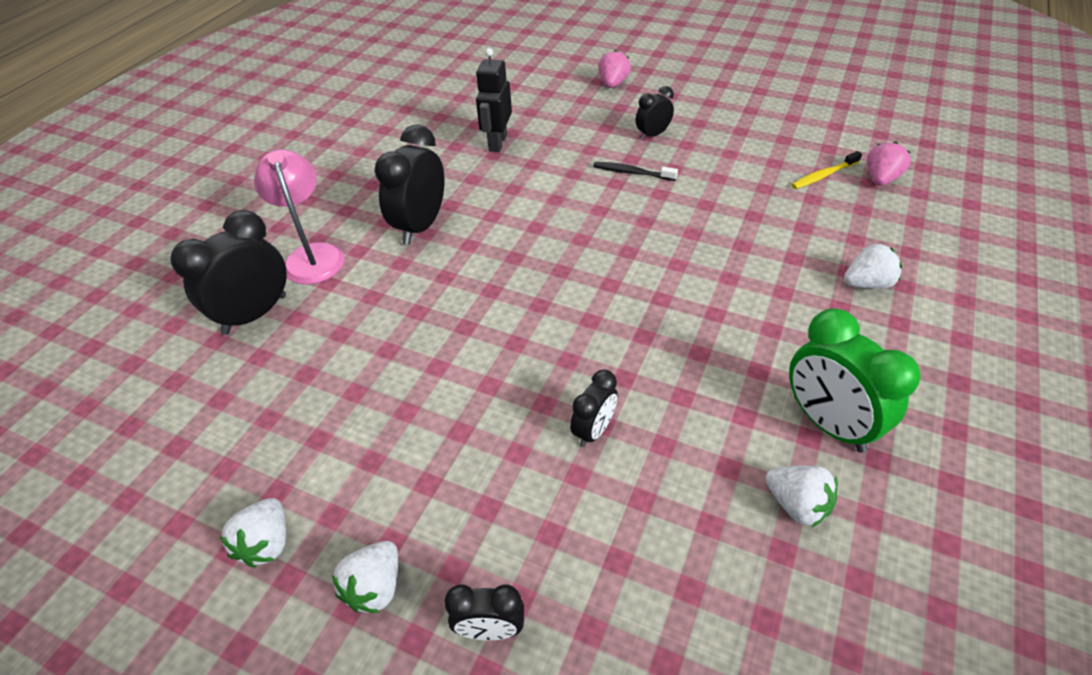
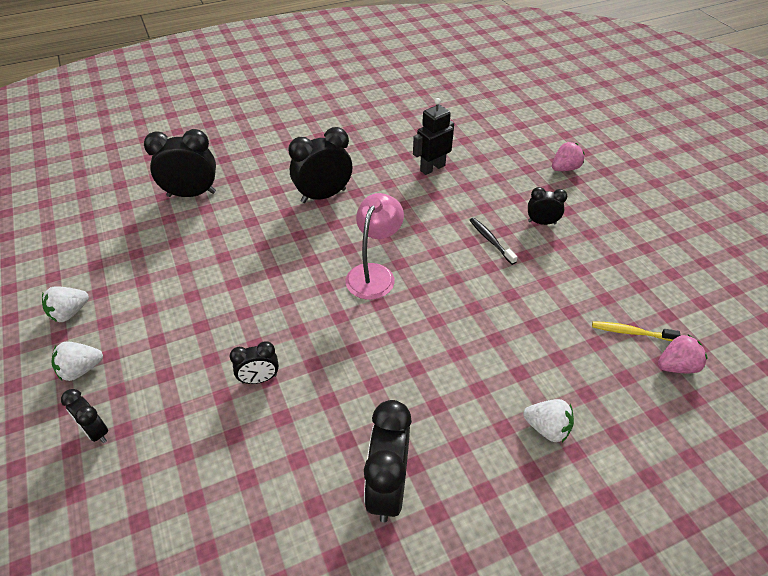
camera: 40 degrees right, 0 degrees up
pink lamp [254,149,344,284] -> pink lamp moved to [346,193,404,300]
white strawberry [765,466,838,527] -> none
green clock [789,308,921,453] -> black clock [364,400,412,522]

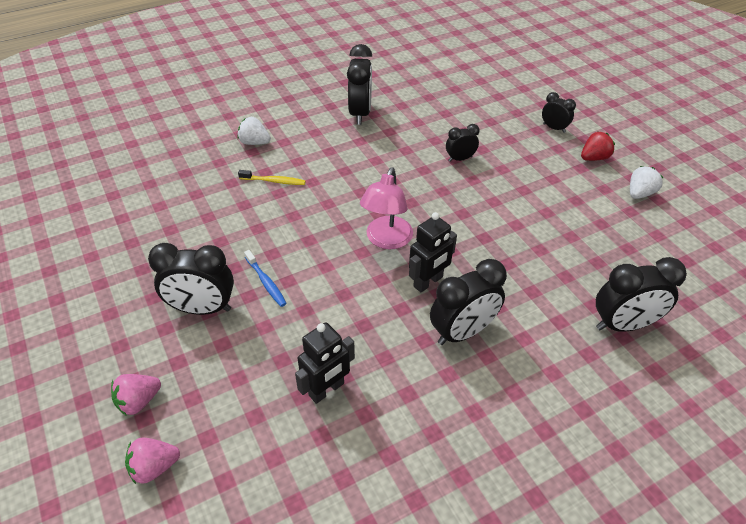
camera: 175 degrees right, 0 degrees up
white strawberry [51,342,103,381] -> red strawberry [581,132,615,161]
black toothbrush [470,218,518,265] -> blue toothbrush [244,250,287,307]
black clock [528,187,567,225] -> black clock [148,243,234,315], size x1.80
yellow toothbrush [592,321,680,341] -> yellow toothbrush moved to [238,170,306,185]
pink strawberry [658,335,708,373] -> pink strawberry moved to [125,438,180,484]
none -> black robot [409,212,457,292]

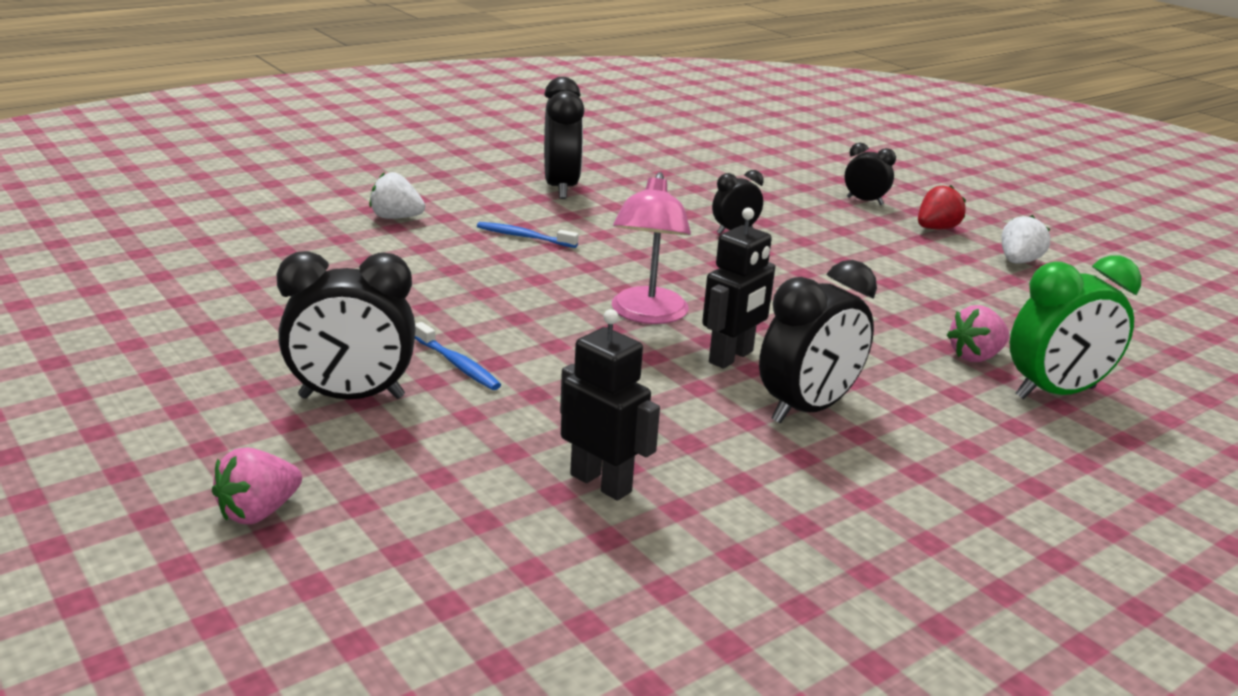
camera: 10 degrees left, 20 degrees down
pink strawberry [125,438,180,484] -> pink strawberry moved to [947,305,1009,362]
yellow toothbrush [238,170,306,185] -> none
black robot [295,322,355,404] -> black robot turned 90 degrees counterclockwise [560,309,660,501]
black clock [596,257,687,332] -> green clock [1010,255,1142,399]
none -> blue toothbrush [477,222,579,248]

